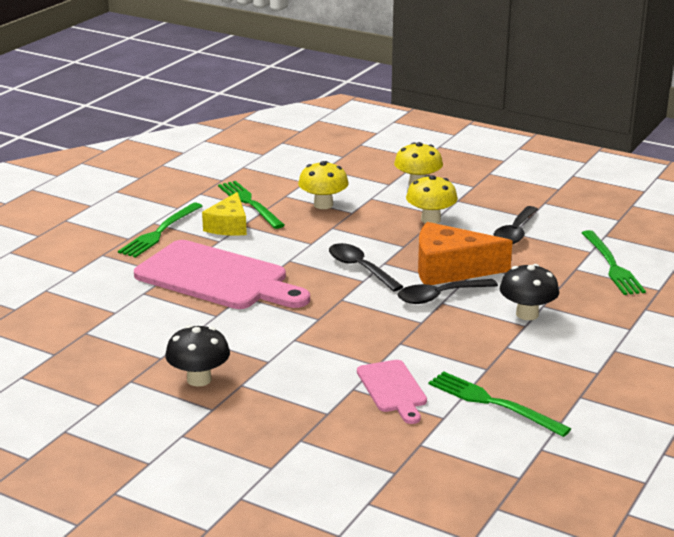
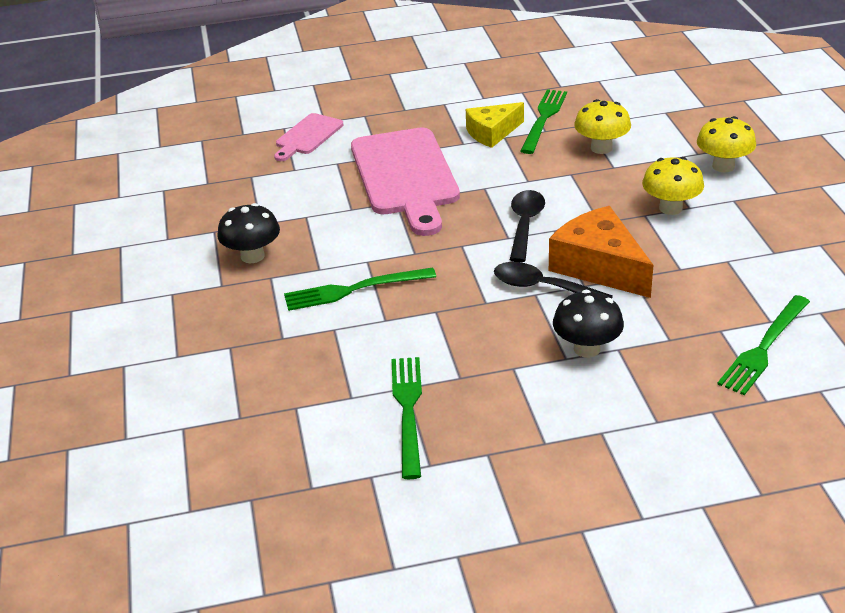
camera: 50 degrees right, 10 degrees up
green fork [118,203,202,258] -> green fork moved to [284,267,436,311]
pink cutting board [357,360,427,424] -> pink cutting board moved to [274,113,343,161]
black spoon [493,206,538,244] -> none

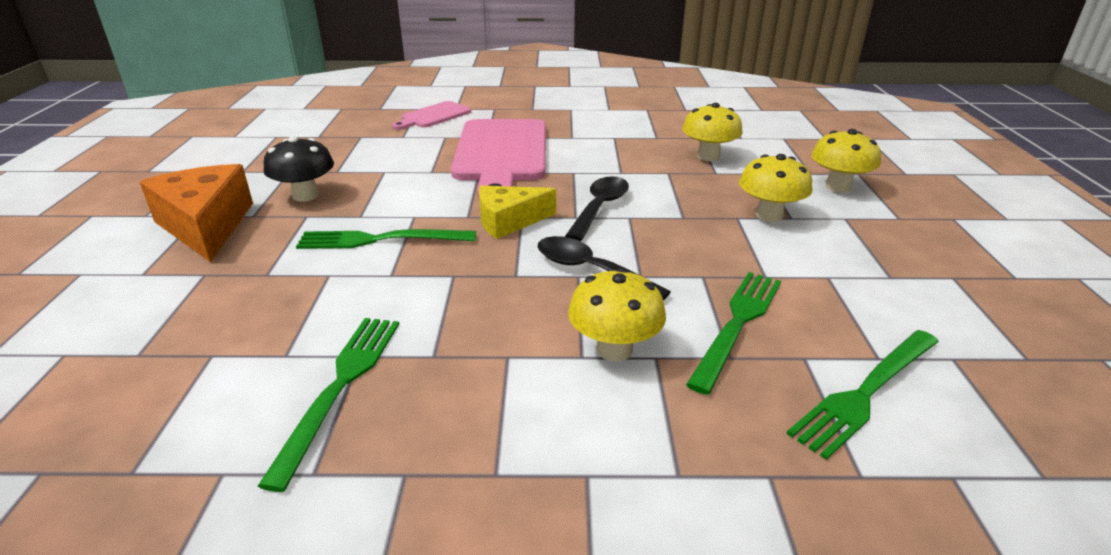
camera: 10 degrees right, 5 degrees down
yellow cheese [466,102,524,148] -> yellow cheese moved to [479,186,556,239]
green fork [521,89,567,154] -> green fork moved to [686,272,781,395]
orange cheese [549,206,653,298] -> orange cheese moved to [140,164,253,262]
black mushroom [553,290,624,358] -> yellow mushroom [568,268,666,361]

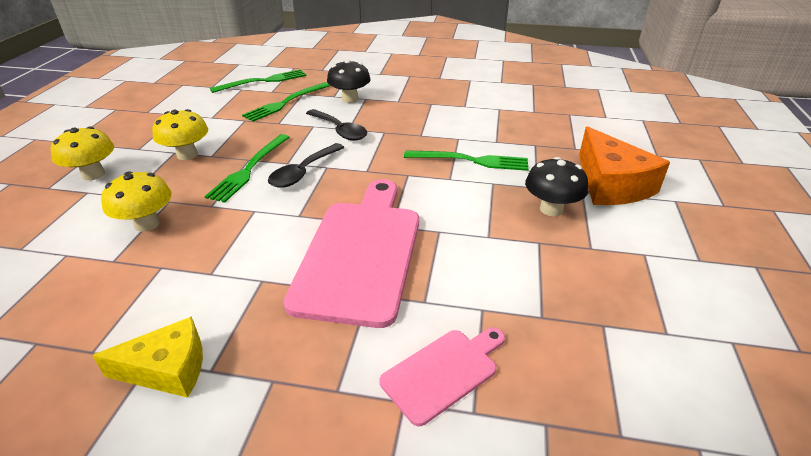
camera: 170 degrees left, 5 degrees up
green fork [258,318,399,492] -> green fork moved to [205,134,290,203]
yellow cheese [479,186,556,239] -> yellow cheese moved to [92,316,203,398]
yellow mushroom [568,268,666,361] -> black mushroom [327,59,371,103]

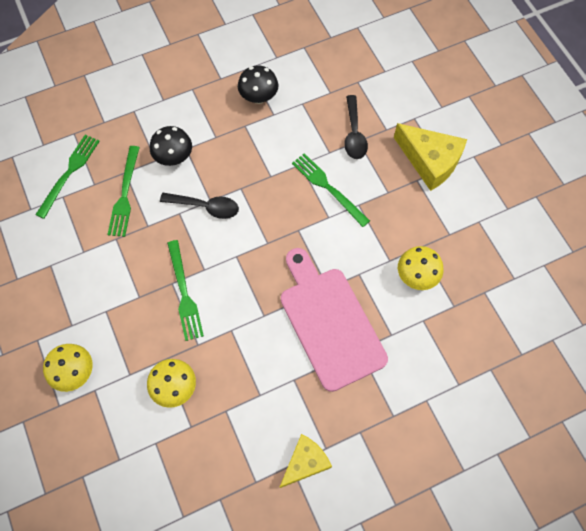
camera: 35 degrees left, 30 degrees up
yellow mushroom [152,109,208,160] -> yellow mushroom moved to [398,246,443,290]
black spoon [268,143,345,188] -> black spoon moved to [344,95,368,159]
pink cutting board [379,328,505,426] -> none
green fork [404,150,529,171] -> green fork turned 105 degrees counterclockwise [292,153,370,227]
black mushroom [525,157,588,216] -> black mushroom moved to [238,65,278,104]
orange cheese [579,126,670,205] -> yellow cheese [394,123,467,191]

